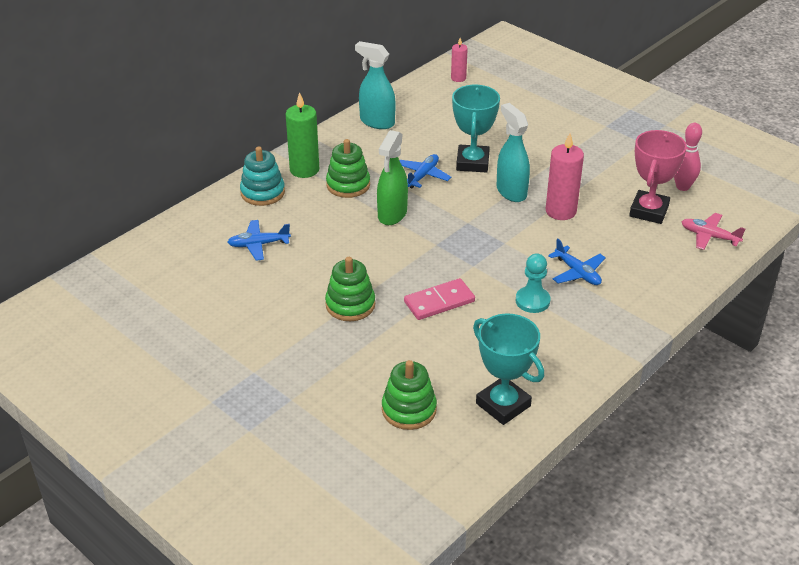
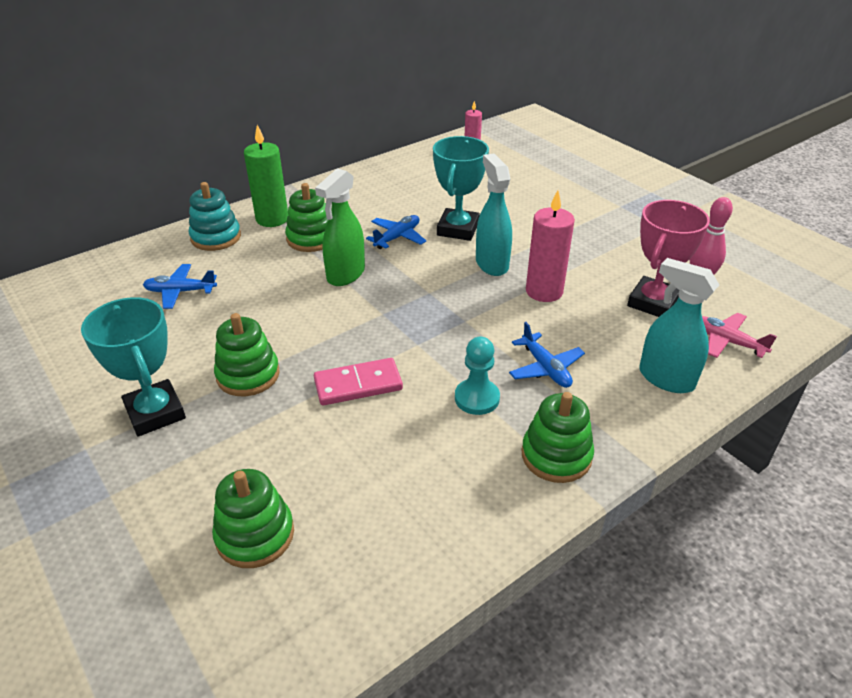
camera: 10 degrees right, 0 degrees up
turquoise spray bottle [355,41,396,129] -> turquoise spray bottle moved to [639,258,719,393]
turquoise trophy [473,314,544,425] -> turquoise trophy moved to [81,297,186,437]
none -> green stacking toy [522,392,594,483]

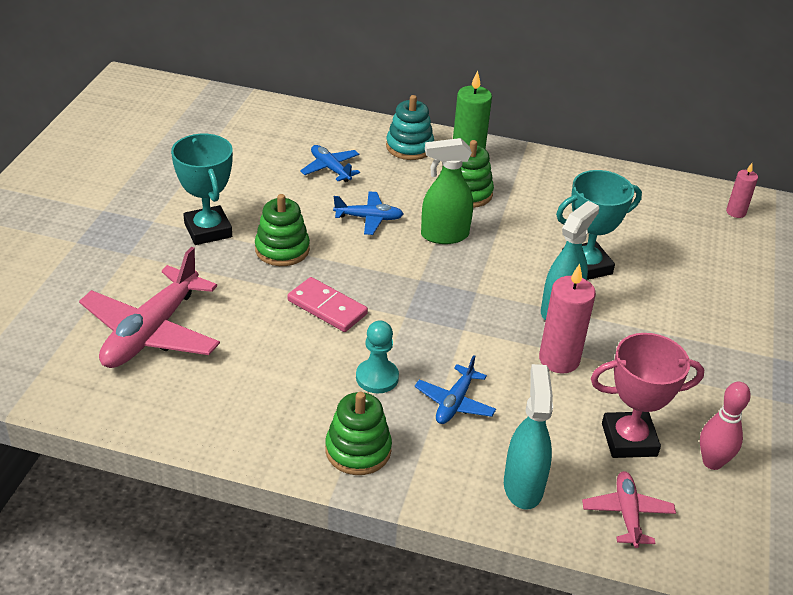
camera: 50 degrees right, 0 degrees up
turquoise trophy [81,297,186,437] -> turquoise trophy turned 45 degrees counterclockwise [171,134,233,245]
green stacking toy [212,469,294,568] -> pink plane [79,247,220,368]
blue plane [366,215,426,249] -> blue plane moved to [333,191,403,235]

